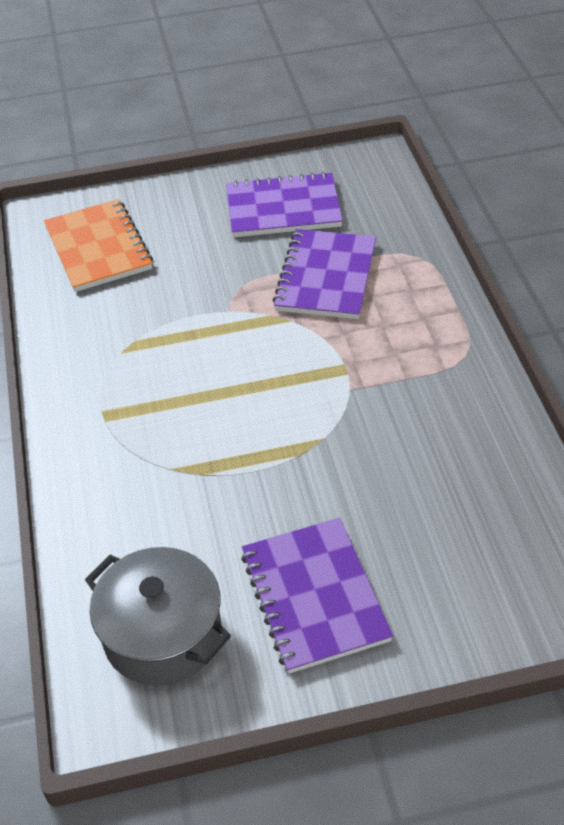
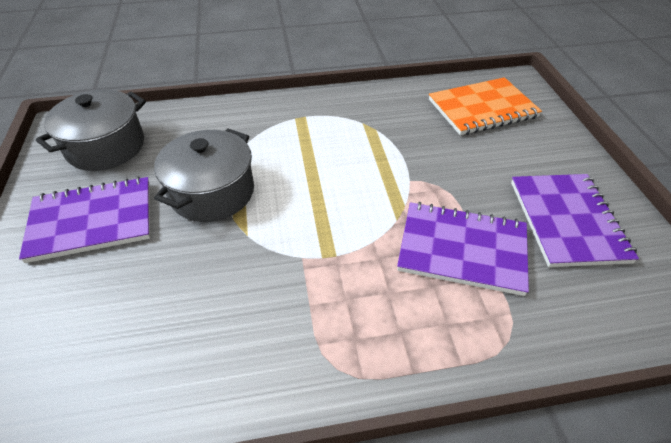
camera: 90 degrees right, 0 degrees up
none -> grey pot [154,128,254,222]

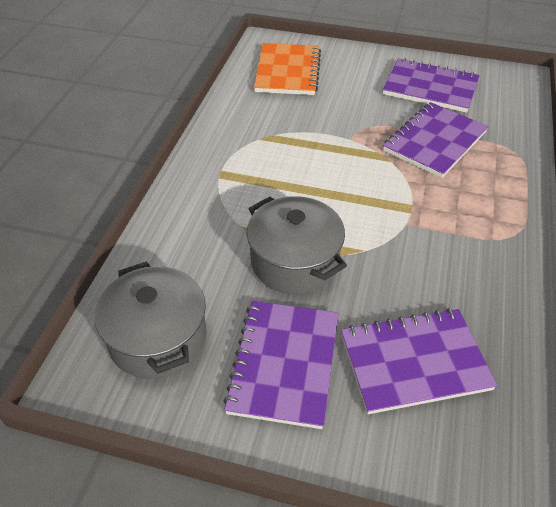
camera: 65 degrees left, 0 degrees up
none -> purple notebook [341,308,497,414]

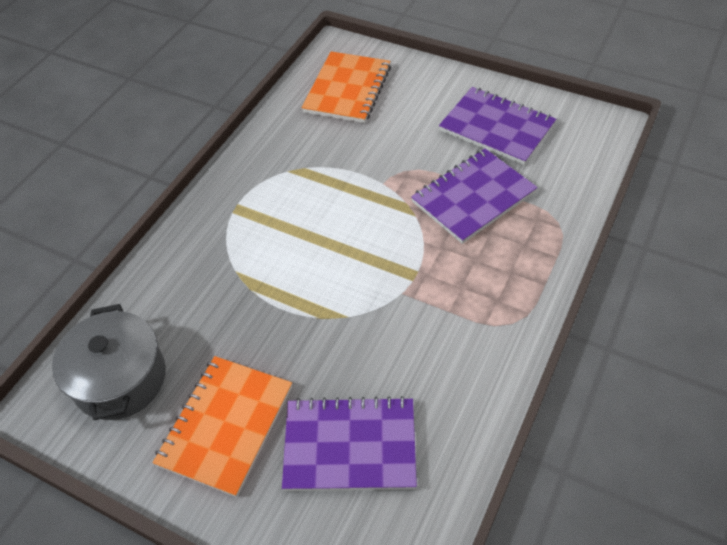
camera: 15 degrees right, 5 degrees up
purple notebook [223,301,339,429] -> orange notebook [153,356,292,497]
grey pot [247,196,347,294] -> none

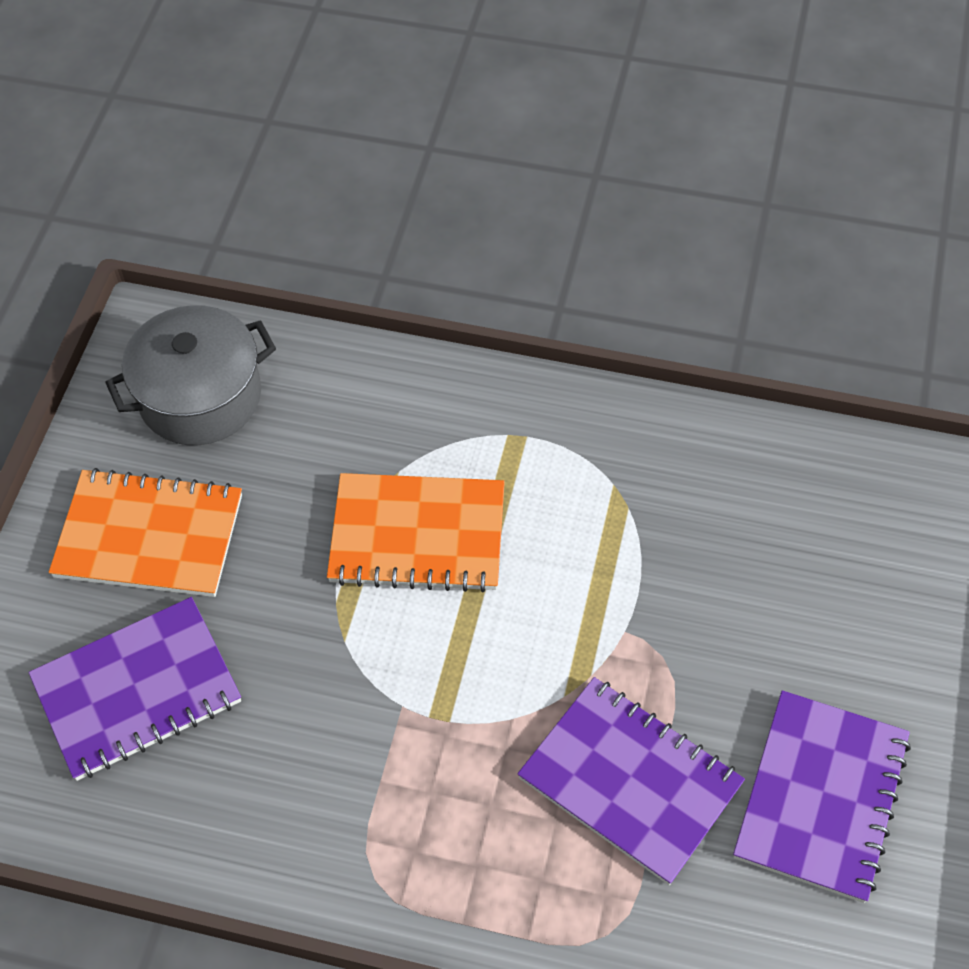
camera: 75 degrees right, 5 degrees up
purple notebook [282,396,417,491] -> purple notebook turned 75 degrees clockwise [28,597,241,781]
orange notebook [302,51,391,123] -> orange notebook moved to [327,473,505,593]

